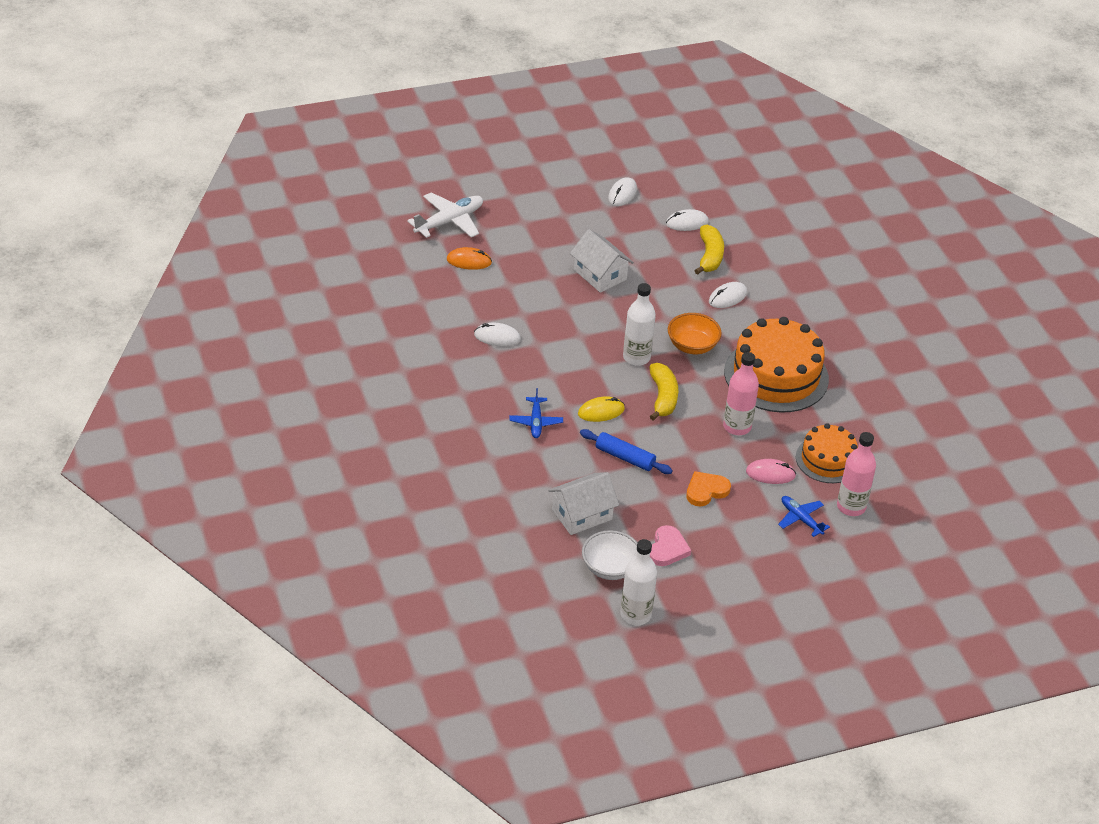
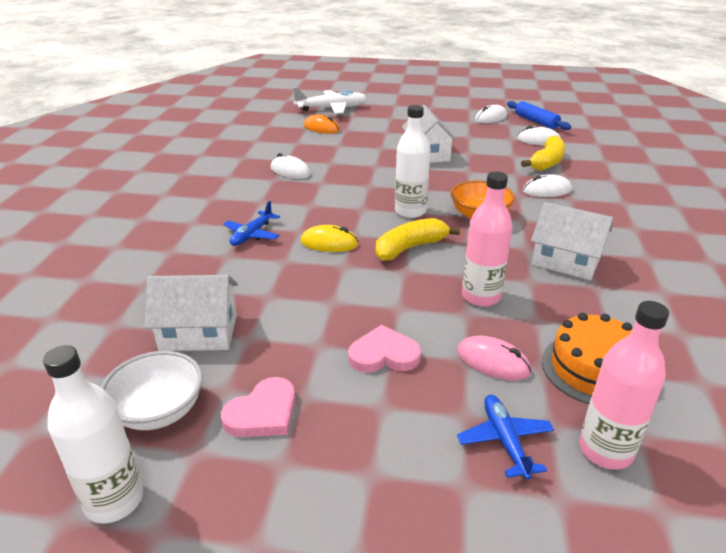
camera: 30 degrees right, 10 degrees down
blue rolling pin [580,429,673,474] -> blue rolling pin moved to [507,101,571,130]
yellow banana [649,363,678,421] -> yellow banana turned 150 degrees counterclockwise [376,218,460,261]
orange heart [686,471,731,506] -> pink heart [348,325,421,373]
orange cake [724,317,829,413] -> white house [531,202,613,280]

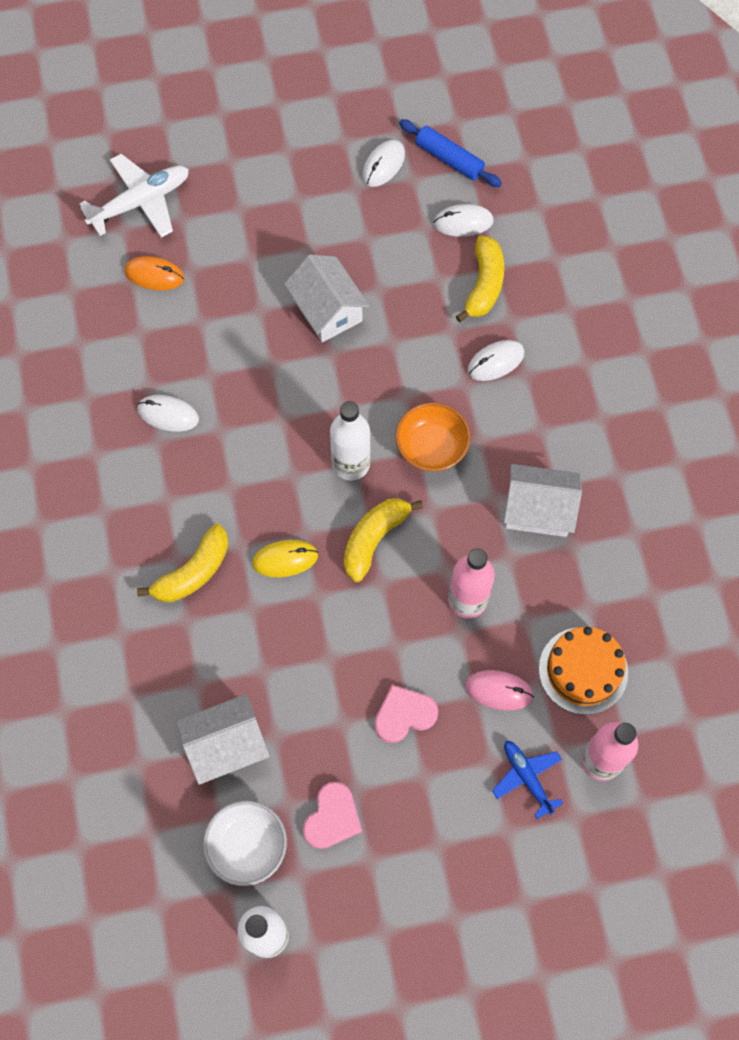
camera: 20 degrees left, 35 degrees up
blue plane [223,201,280,246] -> yellow banana [137,524,228,602]

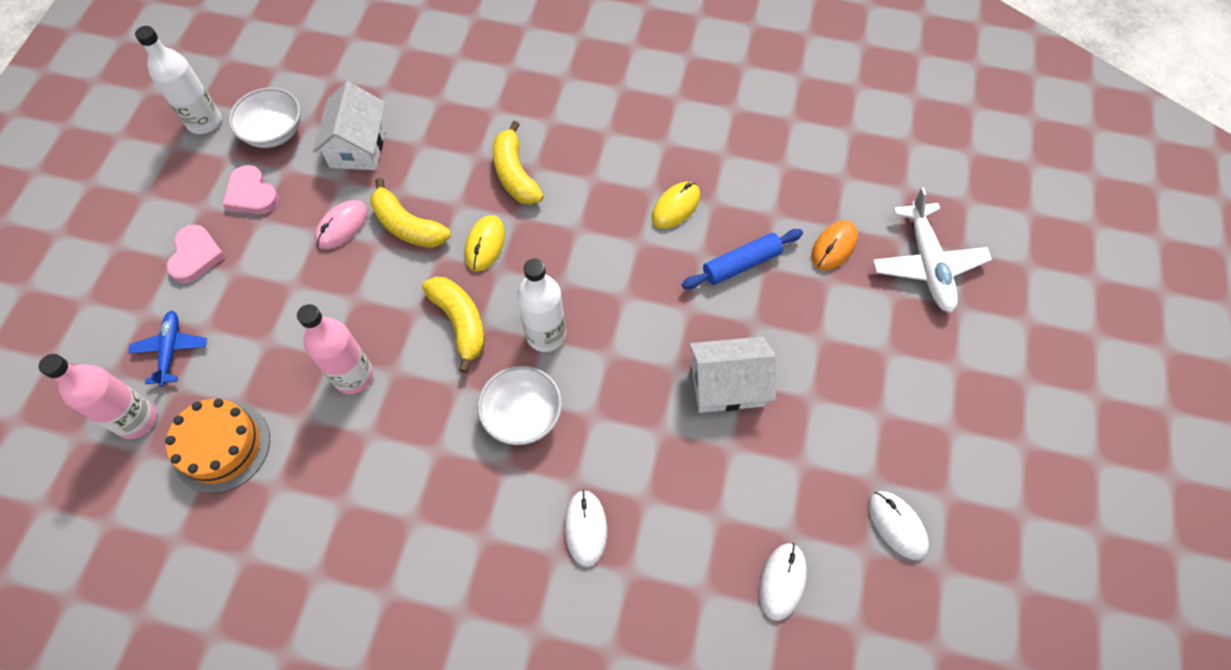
camera: 115 degrees right, 5 degrees down
white mouse [137,395,199,432] -> yellow mouse [652,182,700,229]
pink heart [375,685,438,743] -> pink heart moved to [167,225,225,283]
orange bowl [395,402,470,472] -> white bowl [478,366,562,445]
blue rolling pin [399,119,502,187] -> blue rolling pin moved to [682,229,803,289]
yellow banana [456,236,504,322] -> yellow banana moved to [370,178,451,248]
pink mouse [465,670,534,710] -> pink mouse moved to [315,200,368,249]
blue plane [492,741,563,819] -> blue plane turned 90 degrees counterclockwise [128,311,207,387]
white house [504,464,582,537] -> none

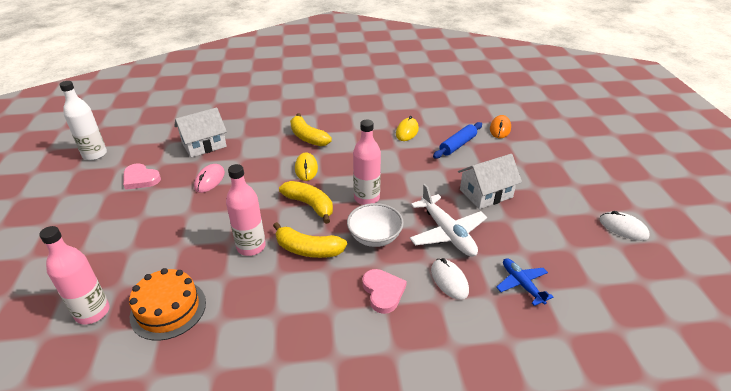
camera: 20 degrees left, 25 degrees down
blue plane [128,311,207,387] -> blue plane moved to [496,258,554,306]
pink heart [167,225,225,283] -> pink heart moved to [362,269,407,314]
white bowl [228,87,301,148] -> none
white house [313,81,386,170] -> white house turned 75 degrees clockwise [174,107,227,158]
yellow banana [370,178,451,248] -> yellow banana moved to [273,222,347,258]
white bottle [517,258,566,352] -> pink bottle [353,119,381,205]
white mouse [759,543,807,621] -> none
white plane [873,187,992,313] -> white plane moved to [410,184,487,257]

